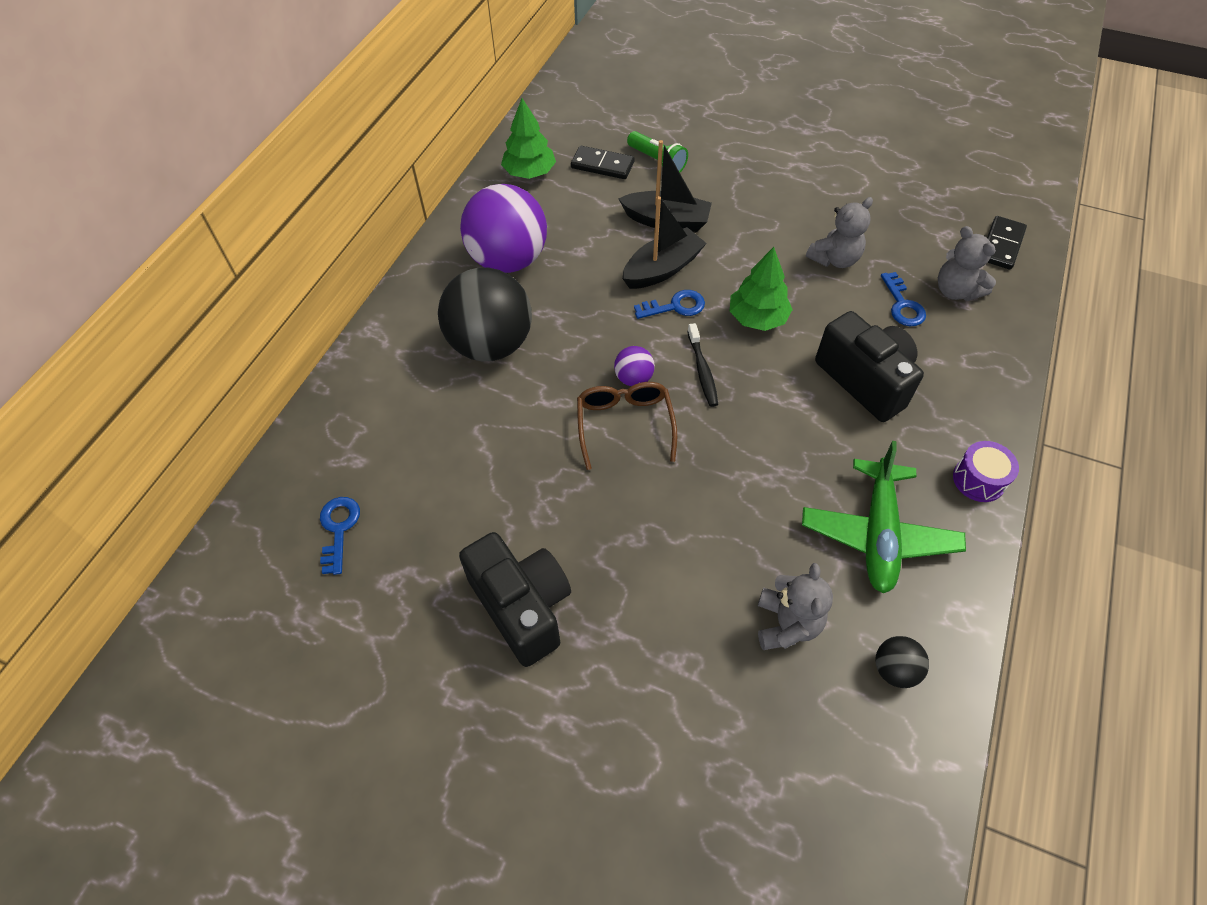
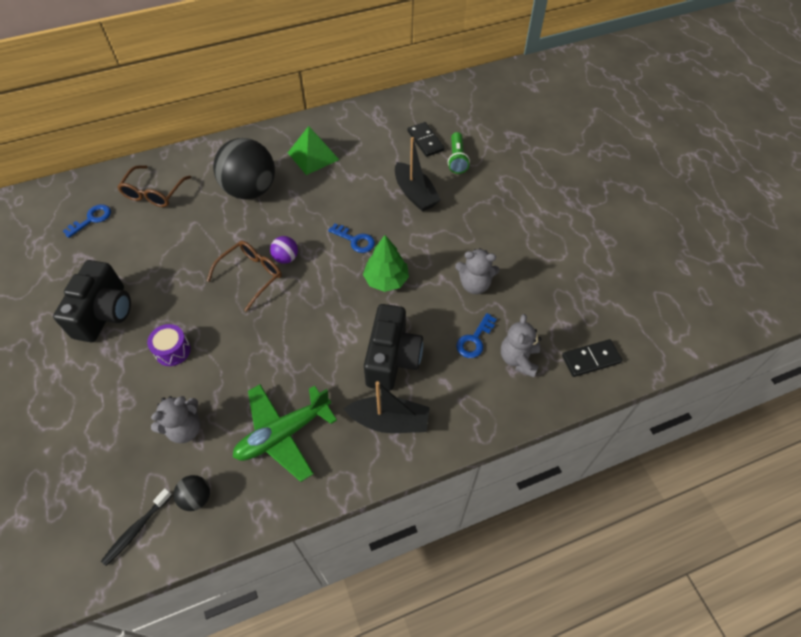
camera: 45 degrees right, 0 degrees up
purple ball [460,184,547,273] -> green pyramid [288,126,339,175]
green tree [501,98,556,179] -> none
black boat [622,196,707,289] -> black boat moved to [343,381,430,433]
black toothbrush [687,323,718,407] -> black toothbrush moved to [101,488,172,566]
purple drum [953,441,1019,502] -> purple drum moved to [147,324,191,366]
none -> brown glasses [117,165,191,207]

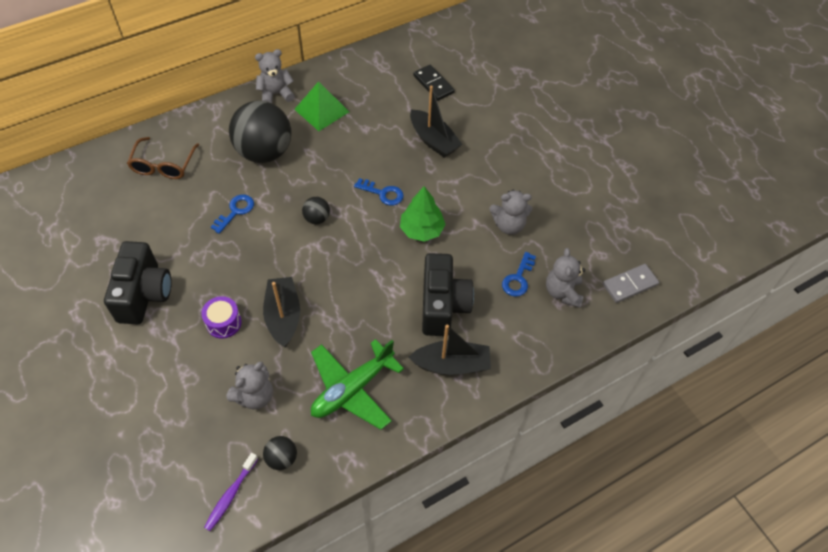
camera: 10 degrees left, 0 degrees up
blue key [63,204,111,238] -> blue key moved to [211,195,254,234]
black toothbrush [101,488,172,566] -> purple toothbrush [204,453,258,531]
brown glasses [207,241,282,312] -> none
purple ball [270,236,298,264] -> black ball [302,197,330,224]
green flashlight [448,132,470,174] -> none
black domino [562,339,622,377] -> grey domino [603,264,659,303]
none -> grey teddy bear [255,49,295,103]
none -> black boat [263,277,300,348]

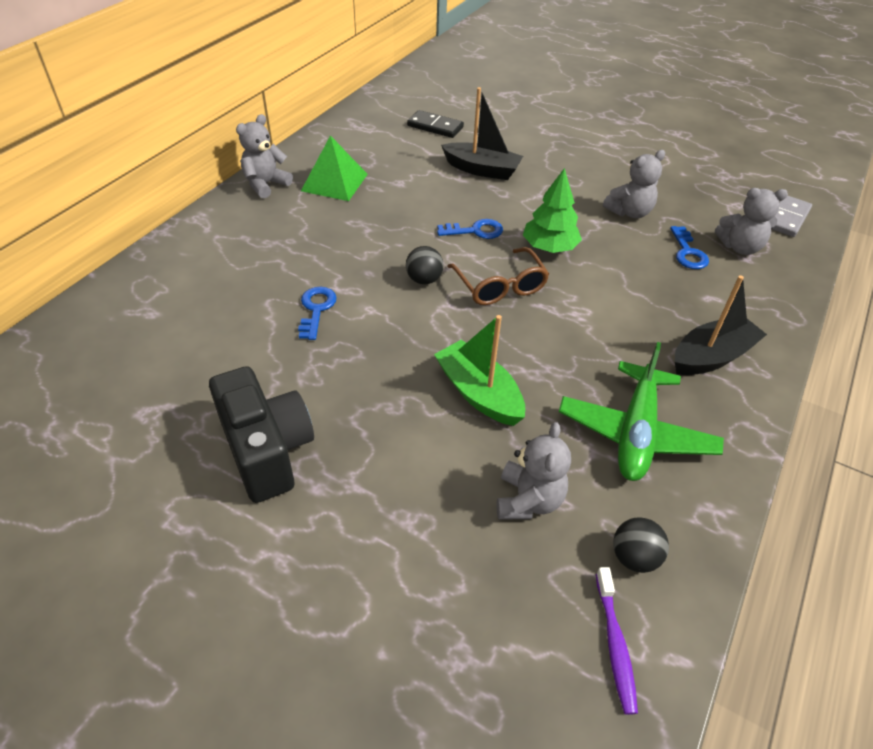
camera: 30 degrees left, 10 degrees down
brown glasses [127,137,199,179] -> brown glasses moved to [447,247,549,305]
purple drum [201,296,242,339] -> none
black ball [229,101,292,163] -> none
black boat [263,277,300,348] -> green boat [434,315,525,426]
black camera [422,253,474,336] -> none
grey teddy bear [546,248,585,308] -> grey teddy bear turned 60 degrees counterclockwise [715,188,788,255]

